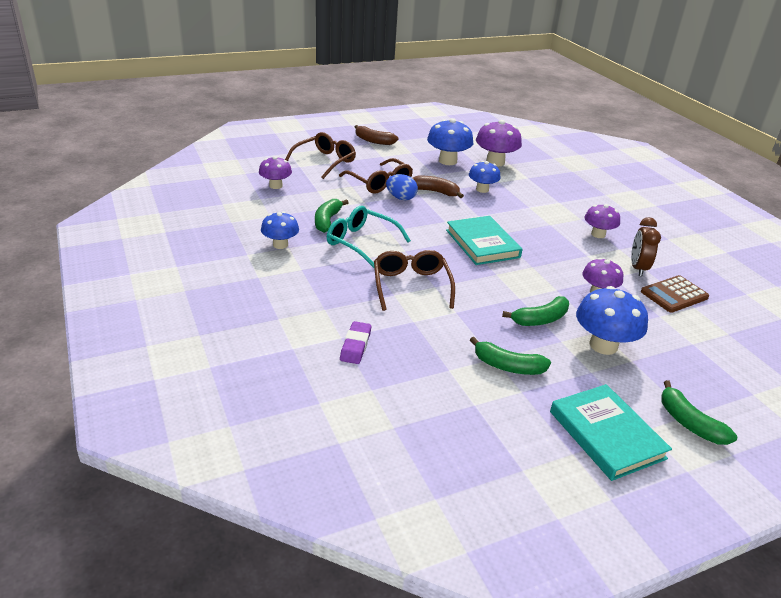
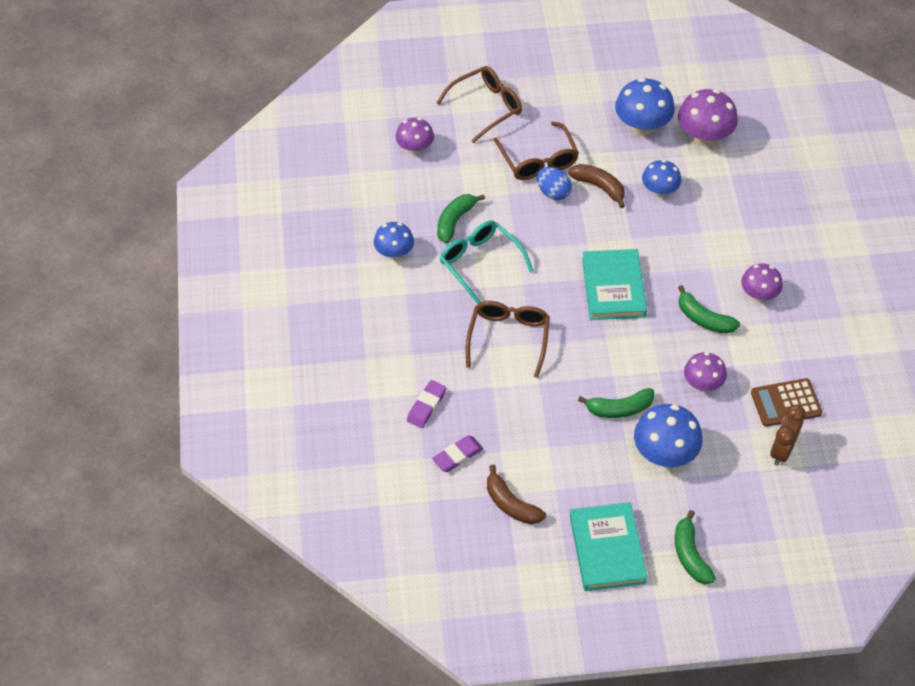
camera: 20 degrees right, 20 degrees up
brown banana [355,125,399,145] -> brown banana moved to [487,465,546,524]
green banana [470,337,551,375] -> green banana moved to [678,285,740,334]
brown clock [631,217,661,276] -> brown clock moved to [770,404,806,466]
none -> purple eraser [432,436,483,472]

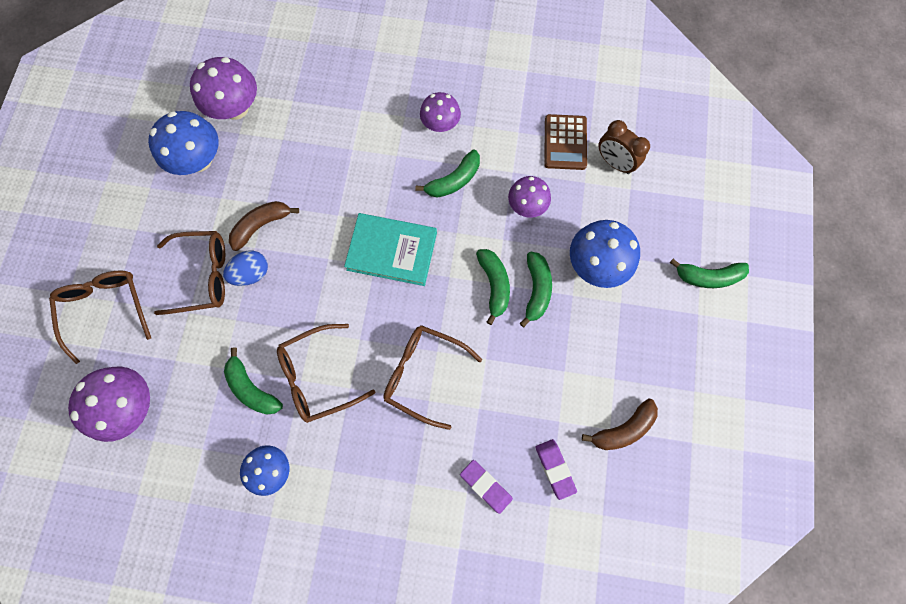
camera: 75 degrees left, 20 degrees up
purple mushroom [396,118,434,155] -> purple mushroom [68,366,150,442], size x1.55
turquoise glasses [440,220,533,304] -> brown glasses [277,324,375,423]
turquoise book [570,502,647,591] -> none
blue mushroom [642,160,682,197] -> none
none -> green banana [476,249,510,325]

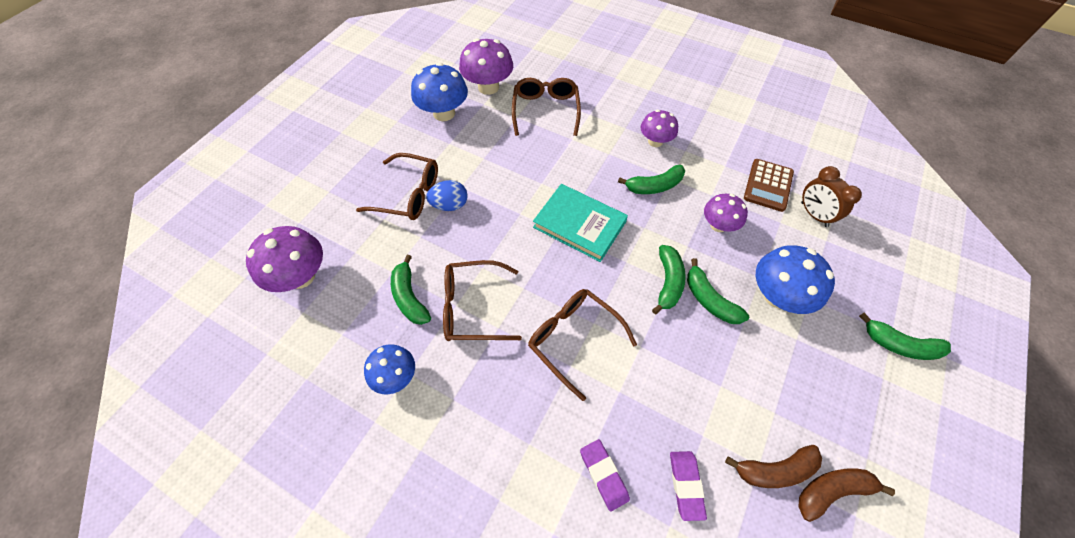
camera: 20 degrees right, 15 degrees down
brown glasses [49,271,151,364] -> brown glasses moved to [512,78,581,136]
brown banana [229,201,299,251] -> brown banana moved to [799,469,895,522]
green banana [520,251,552,327] -> green banana turned 120 degrees clockwise [687,258,749,324]

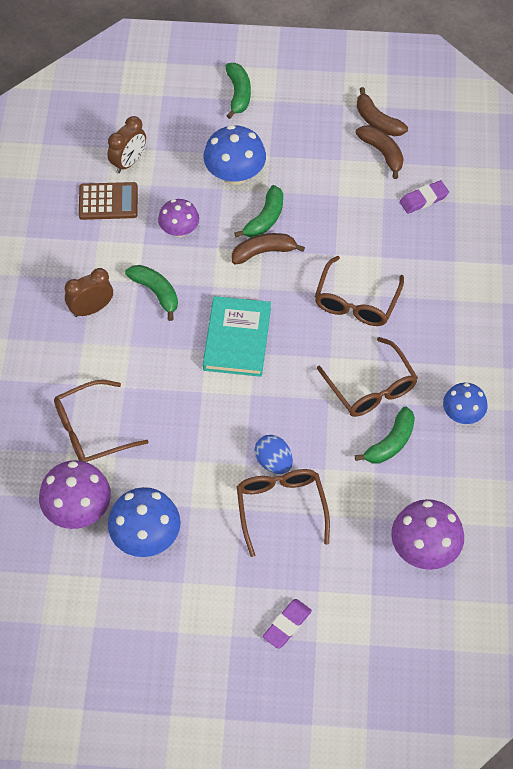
camera: 115 degrees left, 0 degrees up
purple eraser [580,439,630,512] -> purple eraser moved to [263,599,312,649]
purple mushroom [641,110,678,147] -> brown clock [65,268,113,317]
green banana [652,245,686,314] -> brown banana [232,233,305,264]

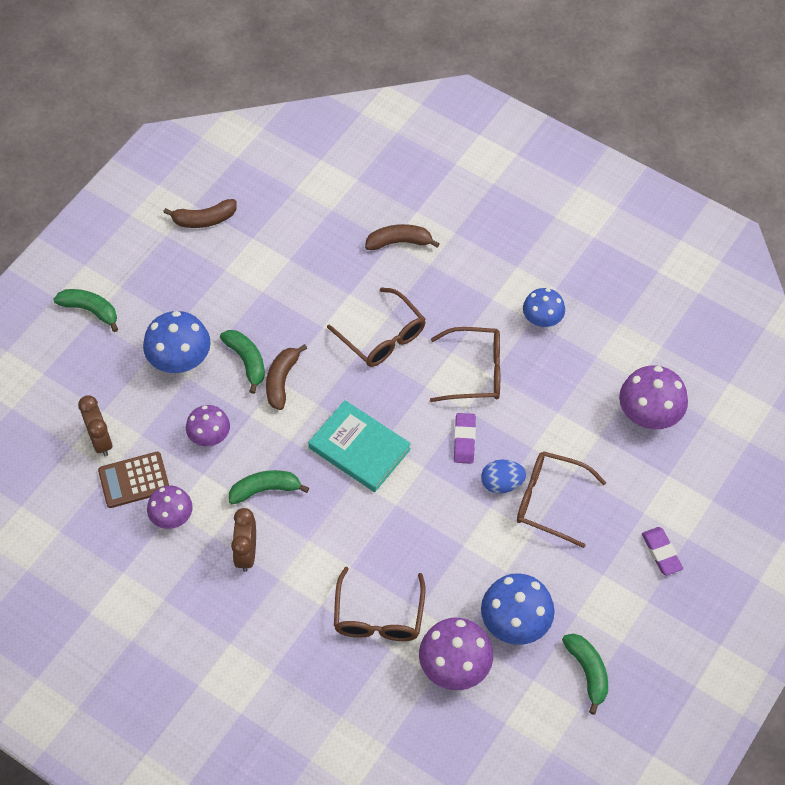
camera: 60 degrees left, 0 degrees up
brown calculator [79,182,138,220] -> brown calculator turned 135 degrees counterclockwise [98,452,169,508]
brown banana [355,126,404,179] -> brown banana moved to [365,224,440,250]
green banana [355,406,415,464] -> green banana moved to [562,634,608,715]
purple eraser [400,180,449,214] -> purple eraser moved to [454,413,476,464]
none -> purple mushroom [147,486,193,529]

